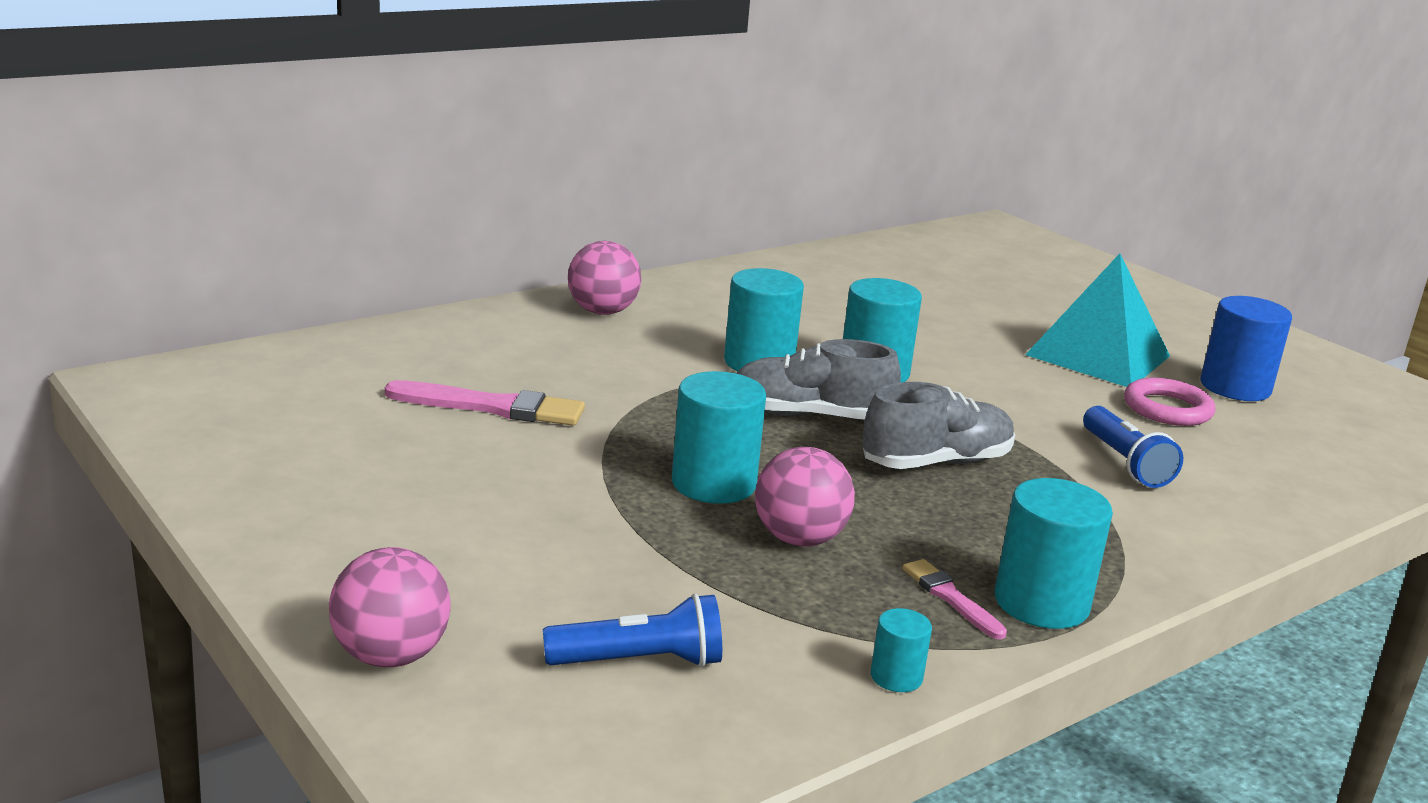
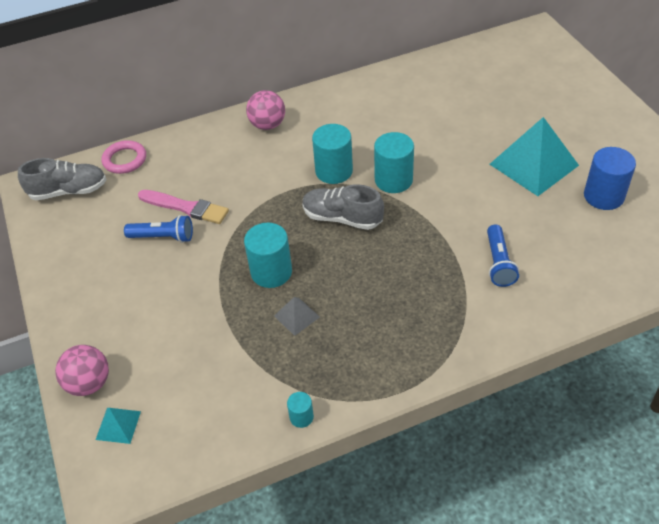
camera: 20 degrees right, 25 degrees up
blue flashlight [543,594,722,667] -> blue flashlight moved to [124,215,193,243]
pink ball [755,447,855,547] -> grey pyramid [274,297,320,336]
grey shoe [863,382,1015,469] -> grey shoe moved to [18,158,107,200]
pink brush [903,559,1007,640] -> none
turquoise cylinder [995,478,1113,629] -> none
pink ring [1124,378,1215,426] -> pink ring moved to [102,140,146,174]
none -> turquoise pyramid [96,408,141,444]

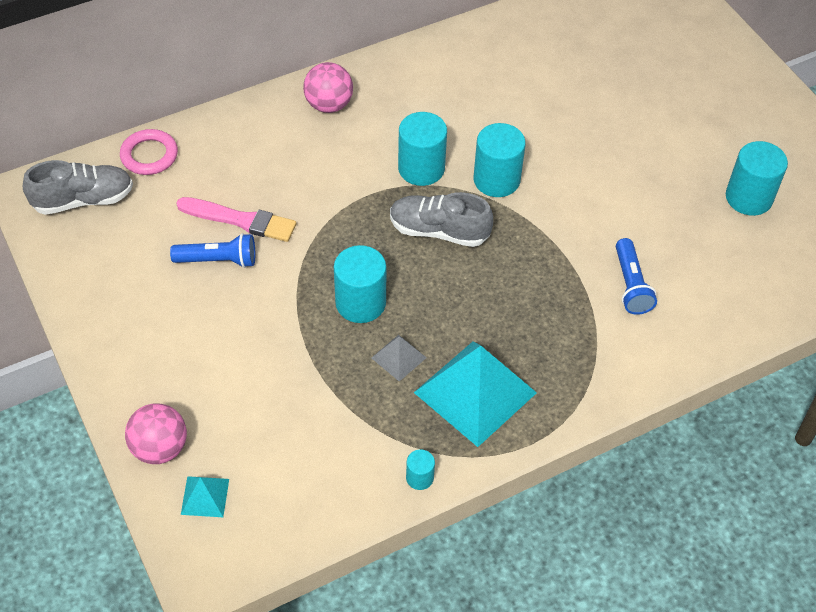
camera: 10 degrees left, 5 degrees up
turquoise pyramid [489,117,579,196] -> turquoise pyramid moved to [414,341,537,447]
blue cylinder [584,147,636,210] -> turquoise cylinder [726,141,788,216]

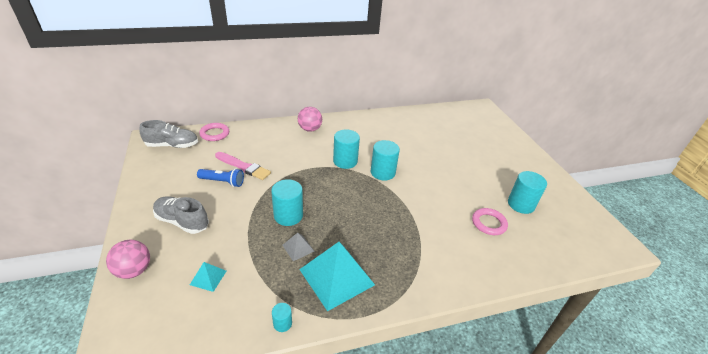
camera: 10 degrees right, 15 degrees down
turquoise pyramid [181,476,229,517] -> turquoise pyramid moved to [190,262,226,292]
grey shoe [390,192,493,247] -> grey shoe moved to [153,196,209,234]
blue flashlight [616,238,657,315] -> none
none -> pink ring [472,208,508,235]

